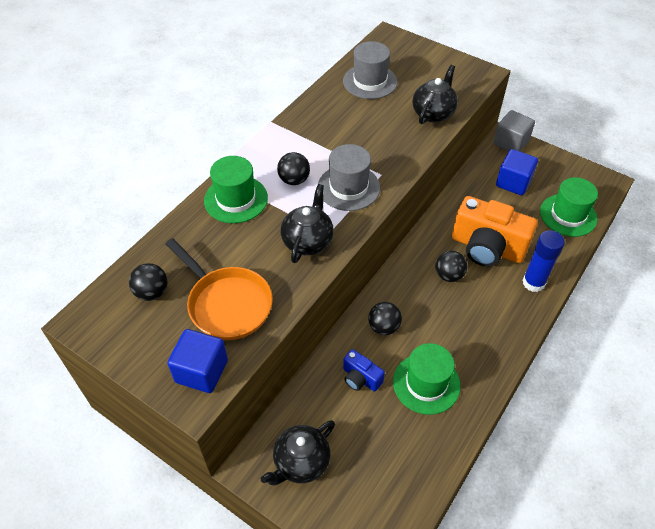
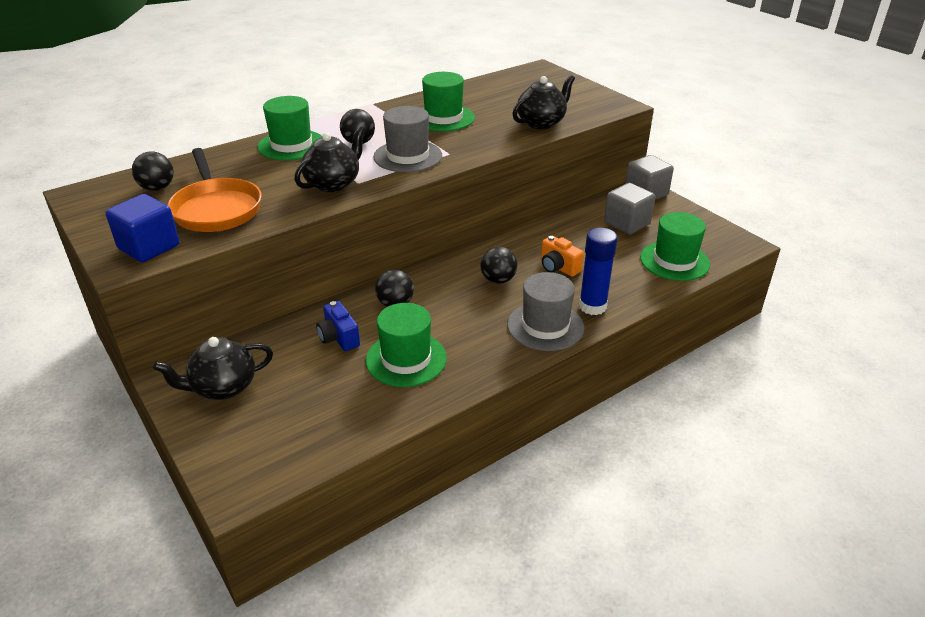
camera: 20 degrees right, 15 degrees down
grey hat [343,41,398,99] -> grey hat moved to [507,272,584,351]
orange camera [452,196,538,267] -> orange camera [541,236,584,277], size x0.48
blue cube [496,149,538,195] -> grey cube [604,183,655,235]
none -> green hat [422,72,475,131]

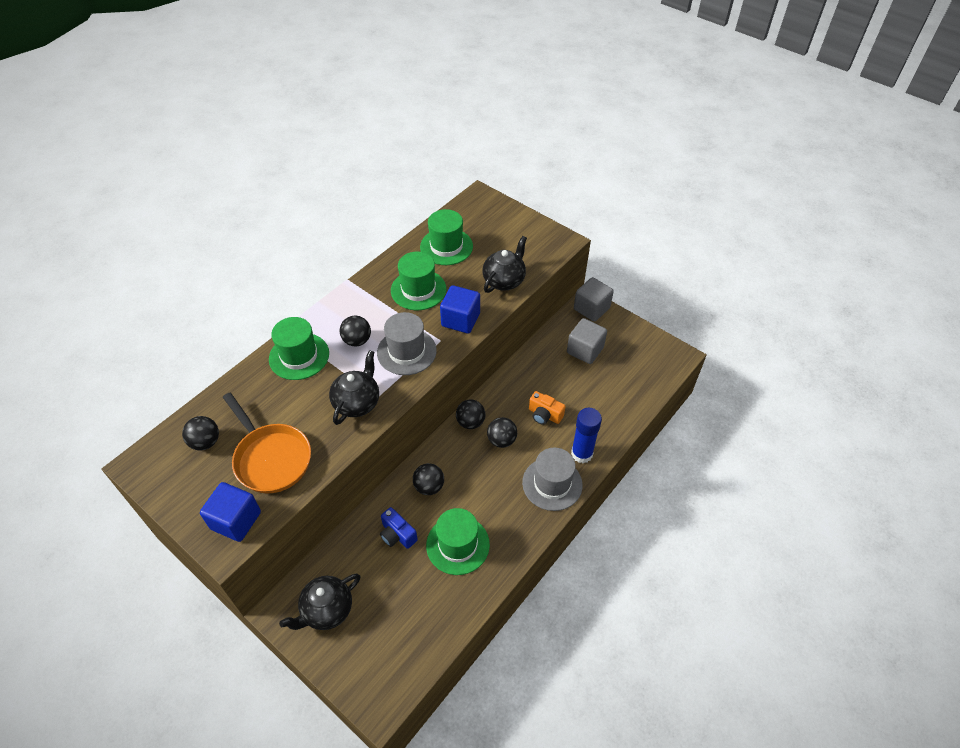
camera: 15 degrees left, 15 degrees up
green hat [640,212,710,281] -> green hat moved to [420,209,473,265]
none -> blue cube [440,285,480,334]
none -> black ball [456,399,486,429]

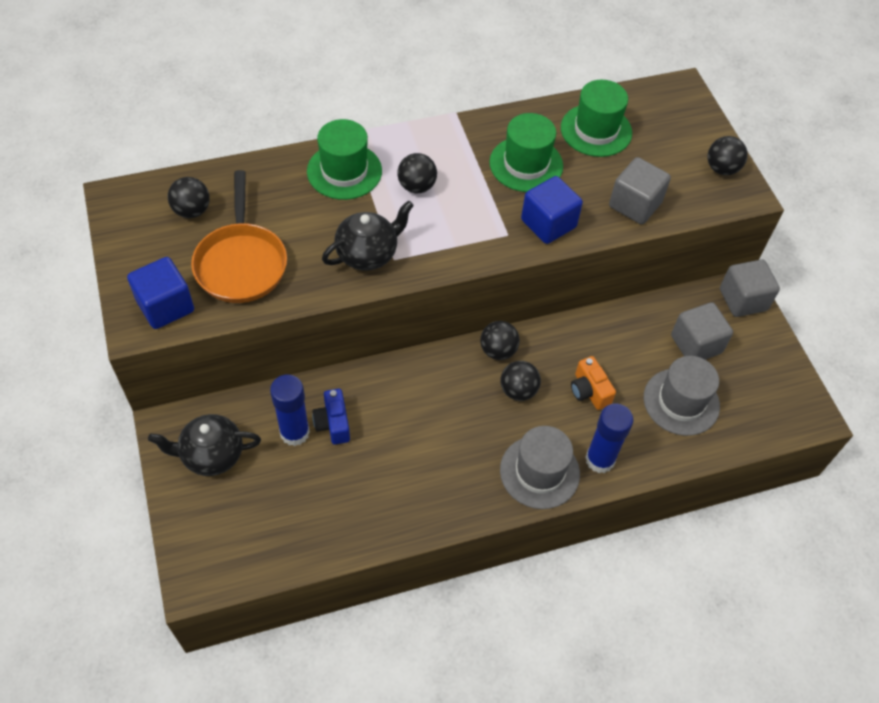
camera: 30 degrees right, 5 degrees up
grey hat [377,312,437,375] -> grey hat moved to [644,356,720,436]
black ball [413,463,444,495] -> black ball moved to [708,136,747,175]
green hat [426,508,490,575] -> none
black teapot [482,236,527,293] -> grey cube [609,157,671,224]
none -> blue glue stick [270,374,310,446]

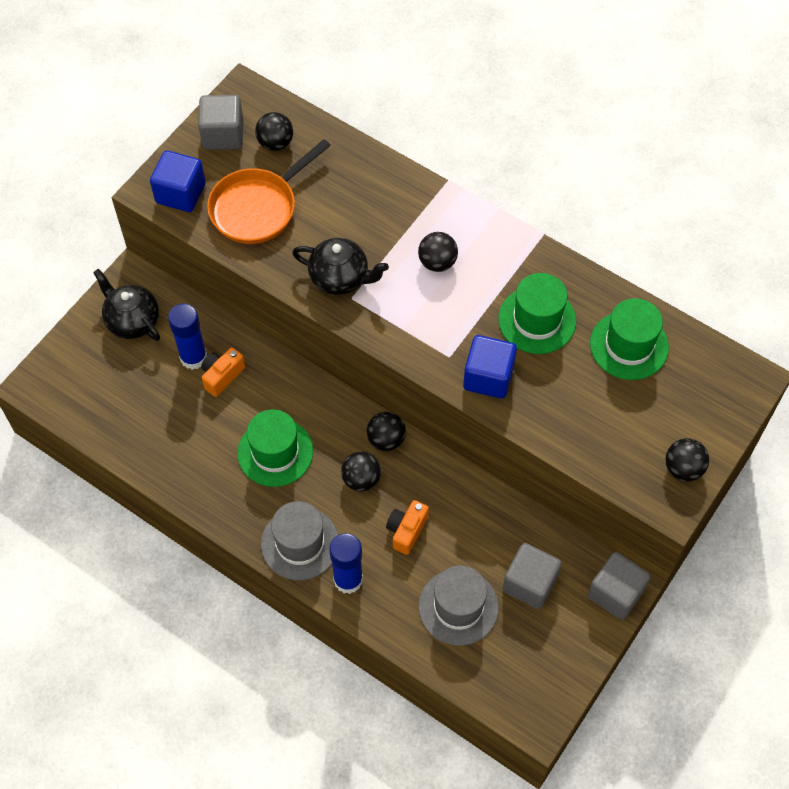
camera: 55 degrees right, 5 degrees up
green hat [307,119,382,200] -> green hat moved to [237,409,313,487]
blue camera [312,389,350,445] -> orange camera [201,347,245,397]
grey cube [609,157,671,224] -> grey cube moved to [198,95,243,150]

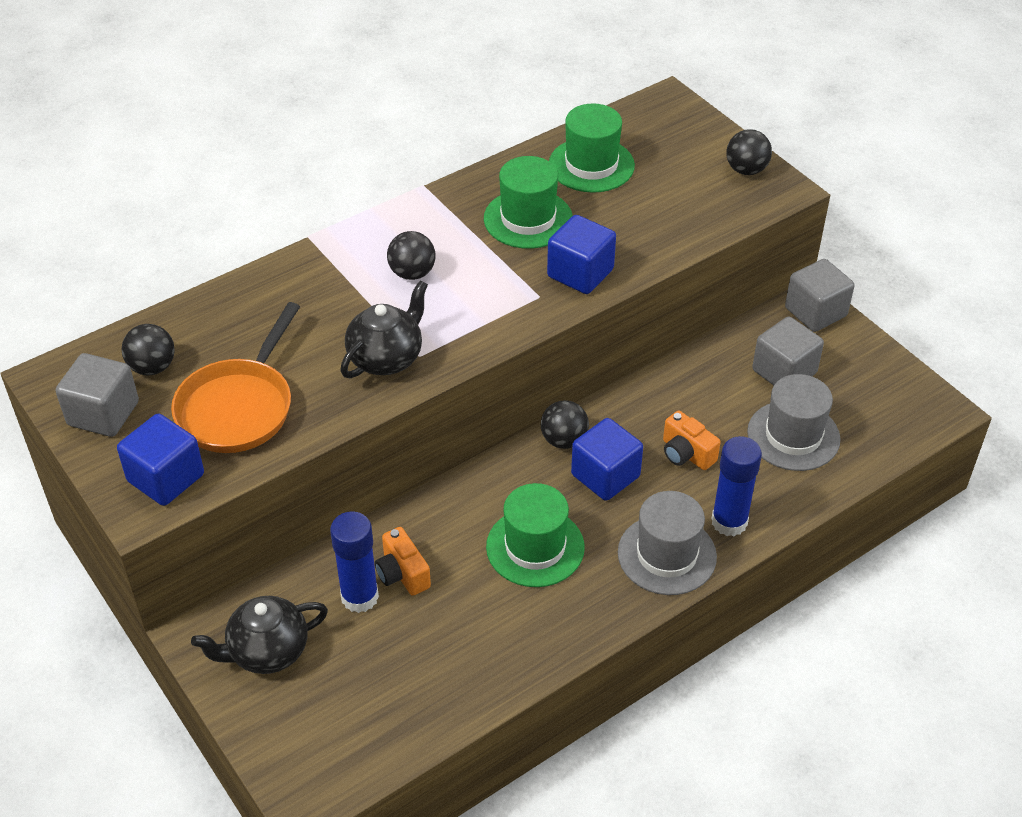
camera: 70 degrees left, 15 degrees down
orange pan [207,139,331,244] -> orange pan turned 45 degrees clockwise [171,302,300,453]
black ball [341,451,381,491] -> blue cube [571,418,643,501]

